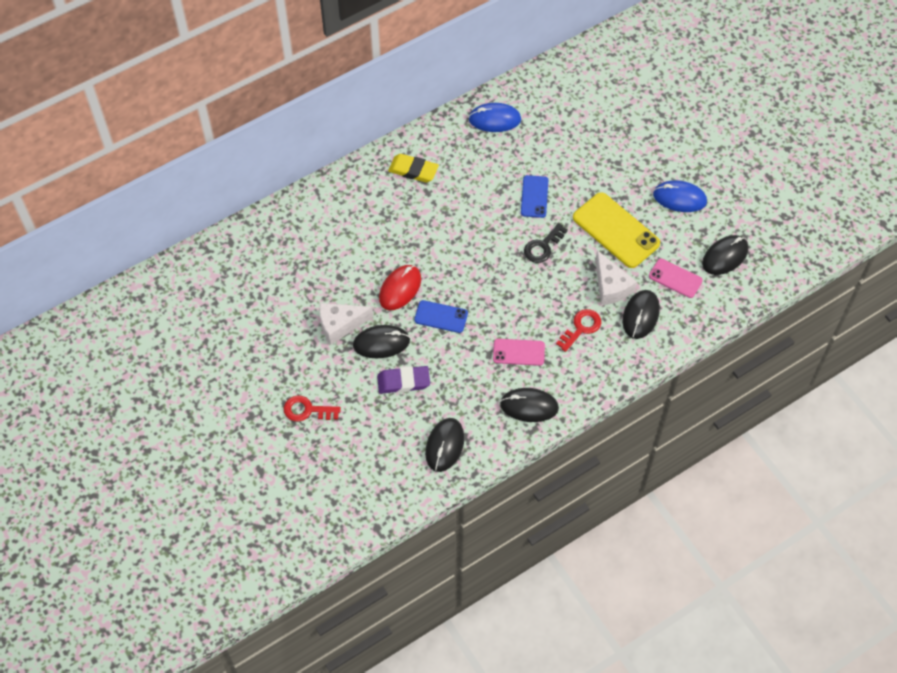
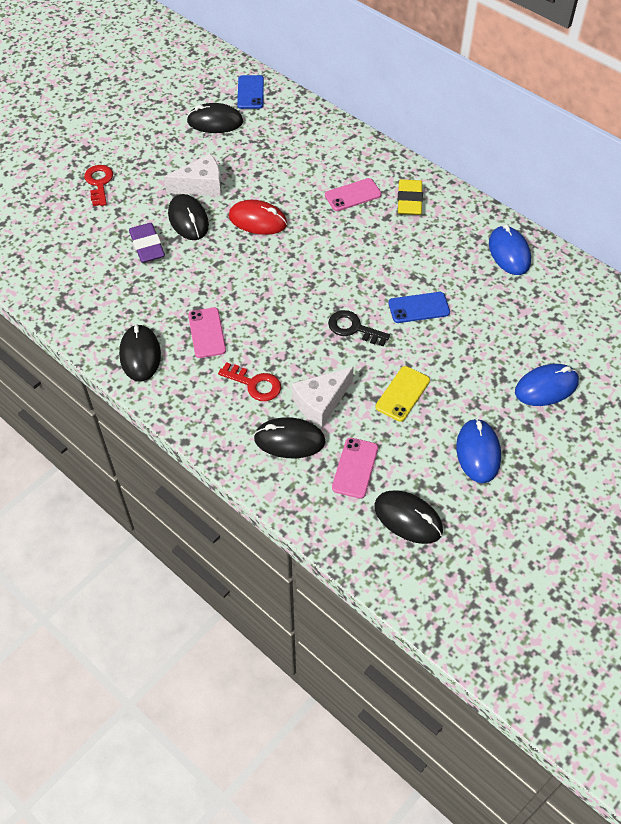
camera: 75 degrees right, 5 degrees down
white cheese [319,303,373,345] -> white cheese turned 105 degrees clockwise [164,154,222,196]
blue phone [414,300,468,333] -> blue phone moved to [237,75,264,109]
black mouse [425,418,464,472] -> black mouse moved to [187,103,243,133]
yellow phone [573,192,660,268] -> yellow phone [376,366,430,422], size x0.57
none -> pink phone [325,178,382,211]
none -> blue mouse [515,364,579,406]

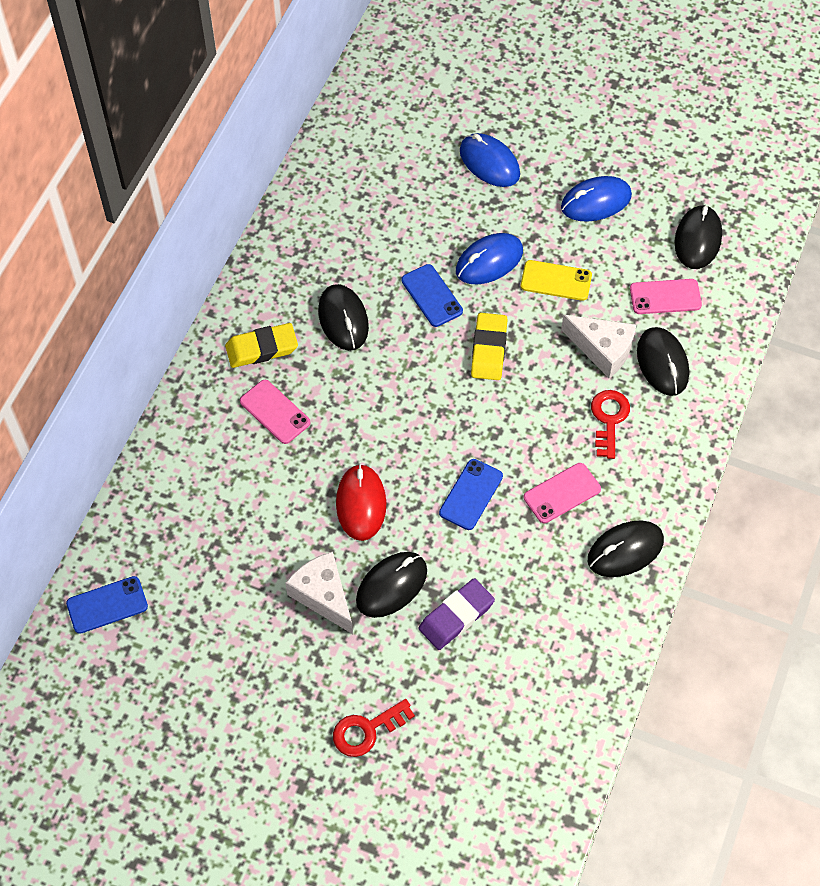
camera: 110 degrees left, 5 degrees up
black mouse [187,103,243,133] -> black mouse moved to [318,284,369,351]
black key [328,310,390,346] -> yellow eraser [471,313,508,380]
blue mouse [489,225,531,275] -> blue mouse moved to [456,233,523,285]
none -> blue phone [439,459,503,530]

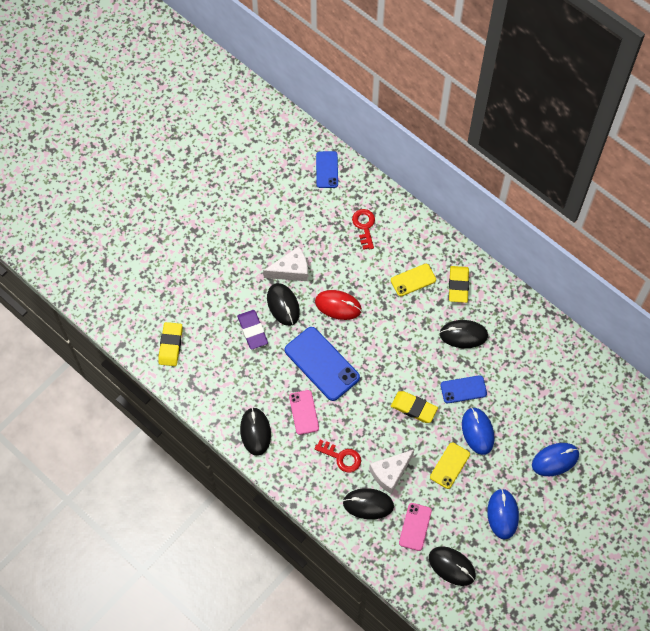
camera: 110 degrees right, 5 degrees up
pink phone [240,380,310,444] -> yellow phone [391,264,436,296]
red key [333,699,415,757] -> red key moved to [352,209,375,250]
blue phone [439,459,503,530] -> blue phone [285,327,360,401], size x1.75
none -> yellow eraser [158,322,182,366]

